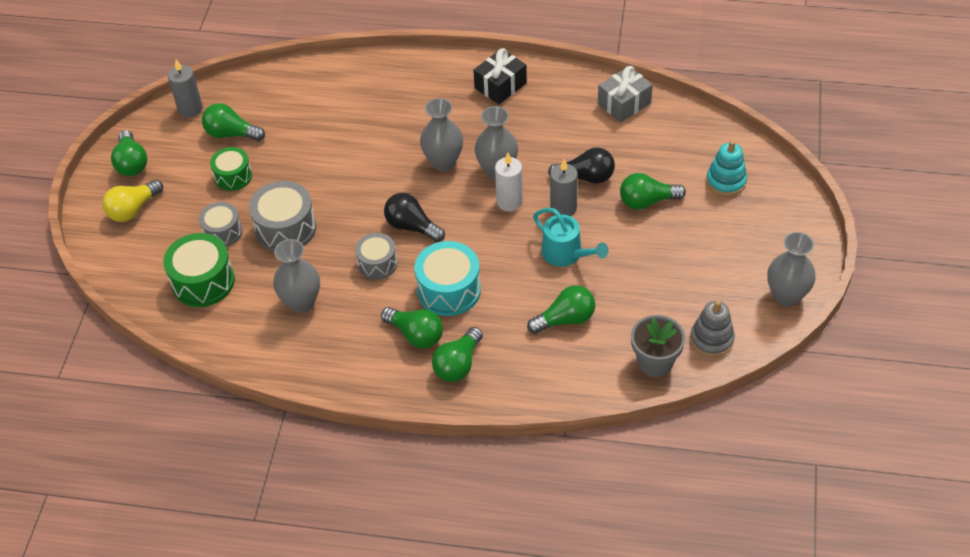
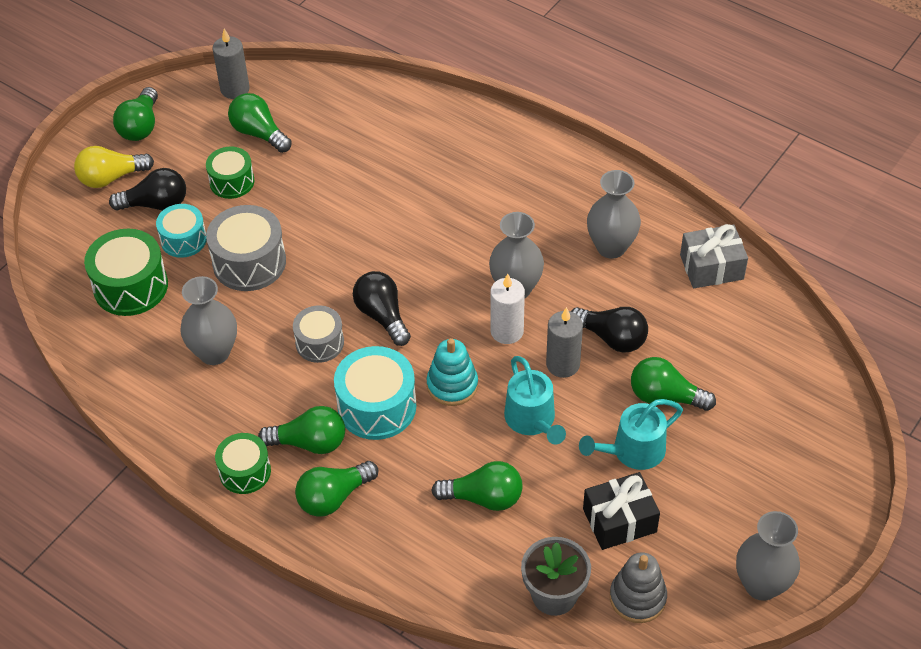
camera: 25 degrees right, 0 degrees up
grey drum [199,202,242,247] -> turquoise drum [156,204,207,258]
green light bulb [381,307,443,348] -> green light bulb turned 60 degrees counterclockwise [258,406,345,454]
grey vase [420,98,463,171] -> grey vase moved to [587,170,641,259]
black gift [474,48,527,104] -> black gift moved to [583,472,660,550]
turquoise stacking toy [706,140,747,196] -> turquoise stacking toy moved to [427,338,478,406]
none -> black light bulb [109,168,186,211]
none -> green drum [215,433,271,494]
none -> turquoise watering can [579,399,683,470]

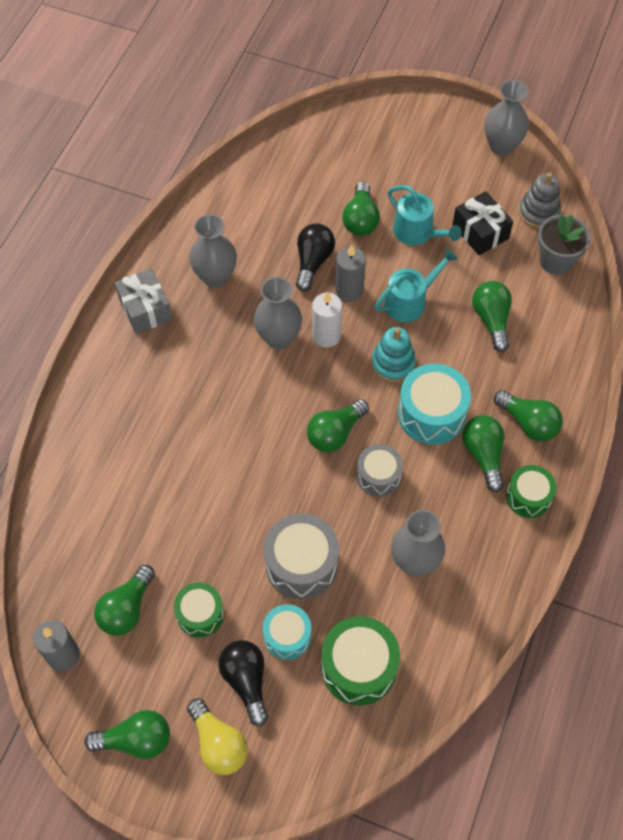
camera: 105 degrees left, 10 degrees up
black light bulb [353,271,411,346] -> green light bulb [307,399,369,452]
grey gift [680,224,748,288] -> grey gift moved to [115,269,172,334]

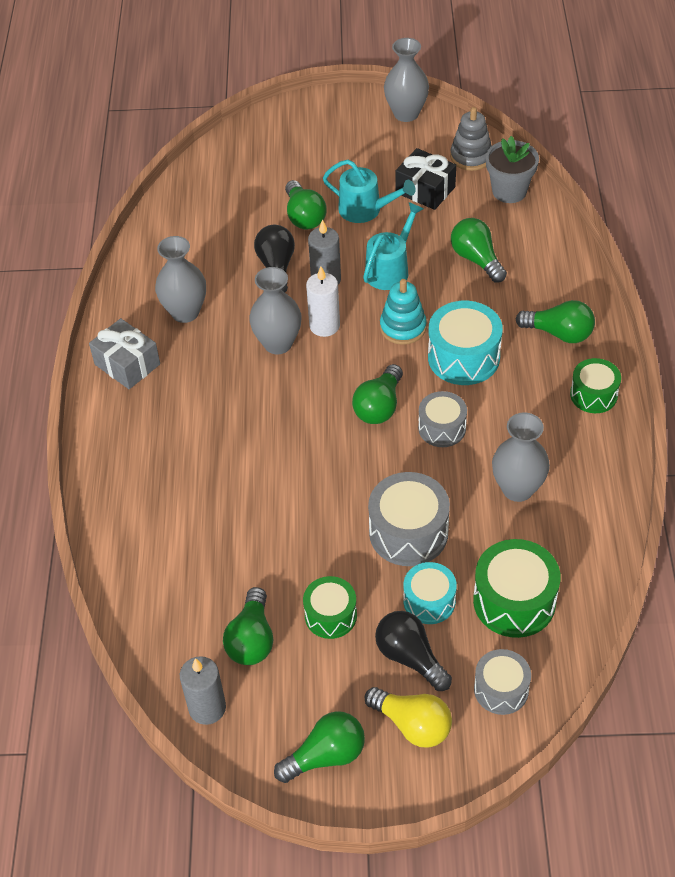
camera: 20 degrees left, 10 degrees down
green light bulb [462,415,504,492] -> none
none -> grey drum [474,649,531,715]

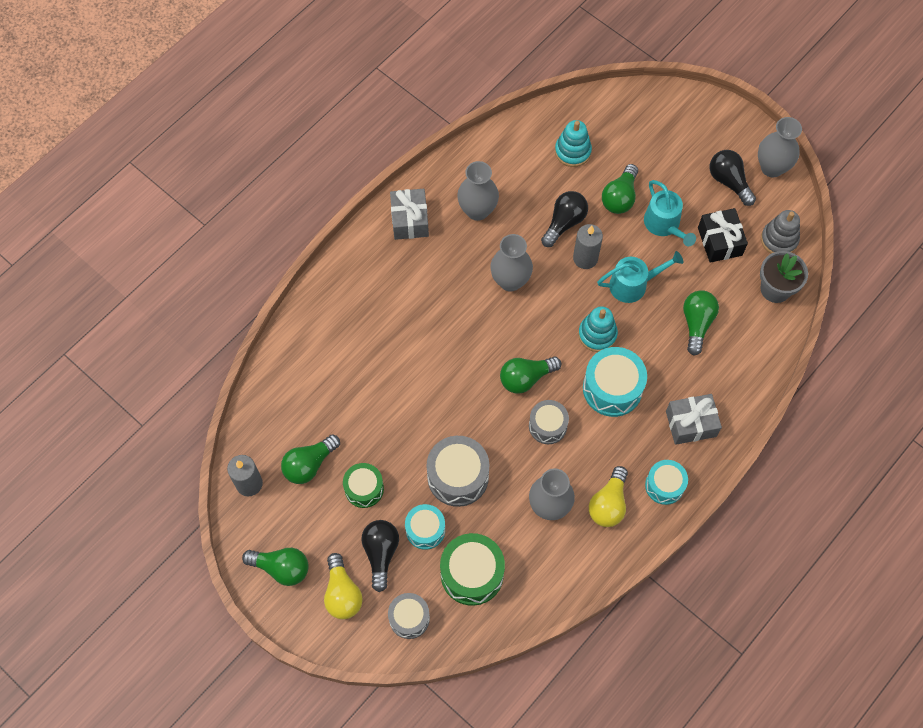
camera: 40 degrees right, 15 degrees up
white candle [306,267,340,337] -> none
green light bulb [516,300,595,343] -> grey gift [666,394,722,445]
green drum [570,358,621,413] -> turquoise drum [645,460,688,505]
none -> turquoise stacking toy [555,120,592,167]
none -> yellow light bulb [589,466,628,527]
none -> black light bulb [710,150,756,206]

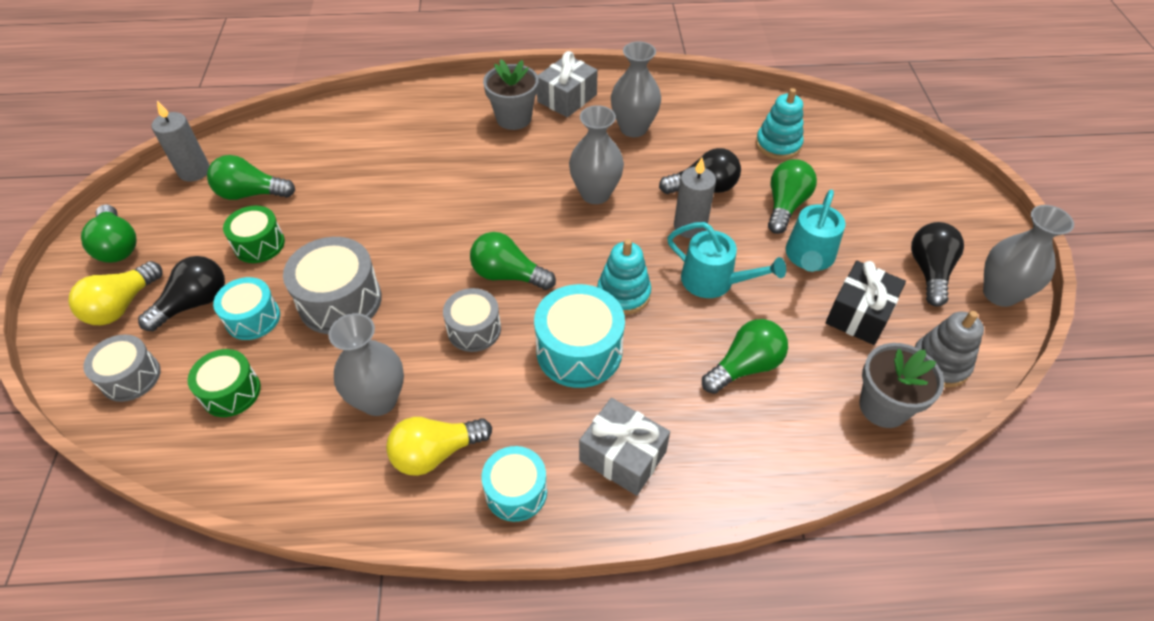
camera: 45 degrees right, 15 degrees down
green drum [440,533,505,606] -> green drum [188,349,261,417], size x0.64
green light bulb [602,164,638,214] -> green light bulb turned 135 degrees clockwise [768,159,817,234]
none -> grey flower pot [483,59,539,130]

